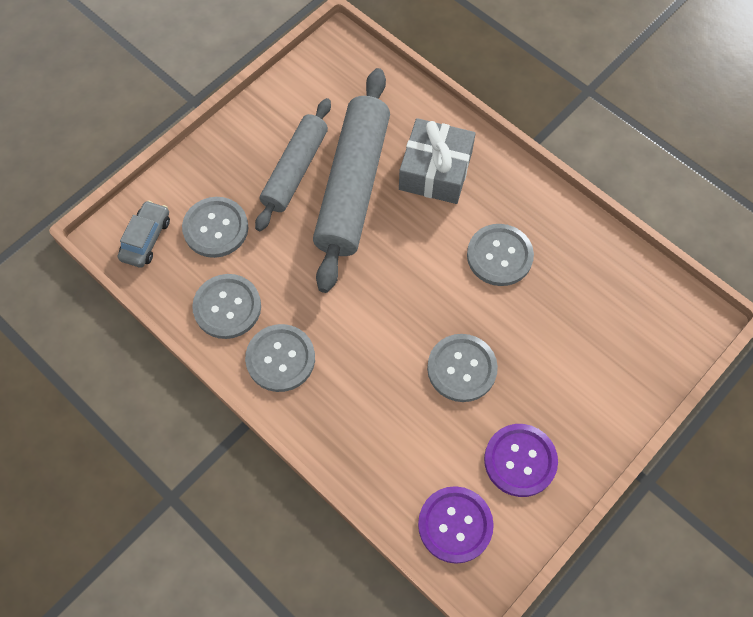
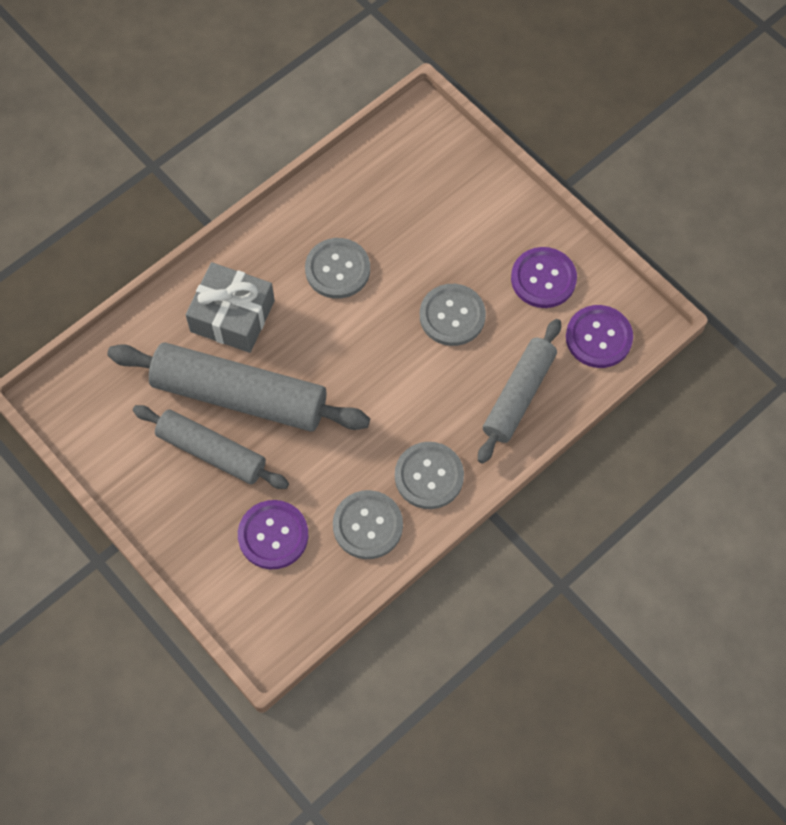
camera: 85 degrees left, 0 degrees up
grey car [118,200,170,268] -> none
grey button [182,197,248,258] -> purple button [238,500,308,569]
none -> grey rolling pin [478,319,561,464]

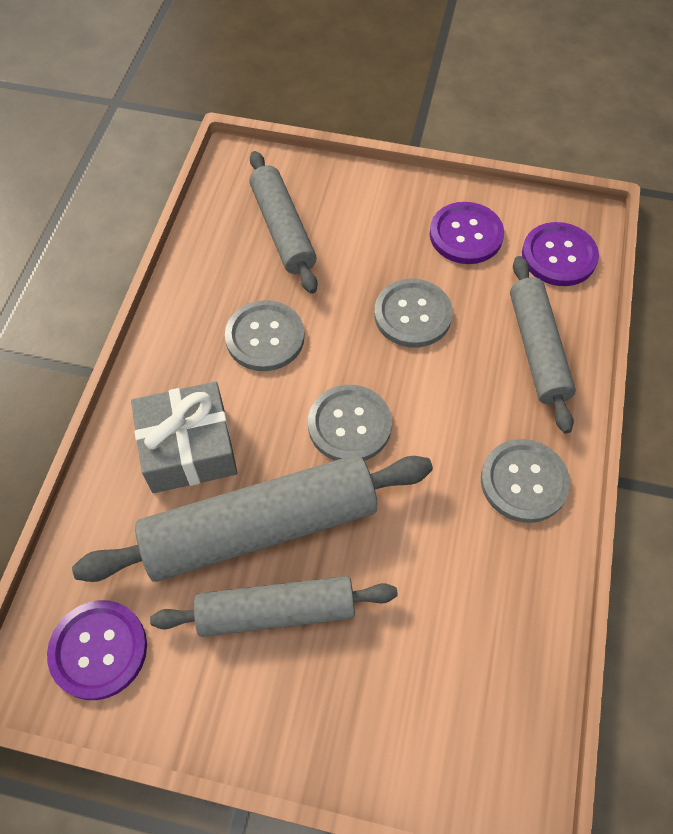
camera: 35 degrees left, 5 degrees down
purple button [238,500,308,569] -> purple button moved to [47,600,147,700]
grey button [333,490,403,559] -> grey button moved to [308,385,392,461]
none -> grey rolling pin [249,151,317,294]

